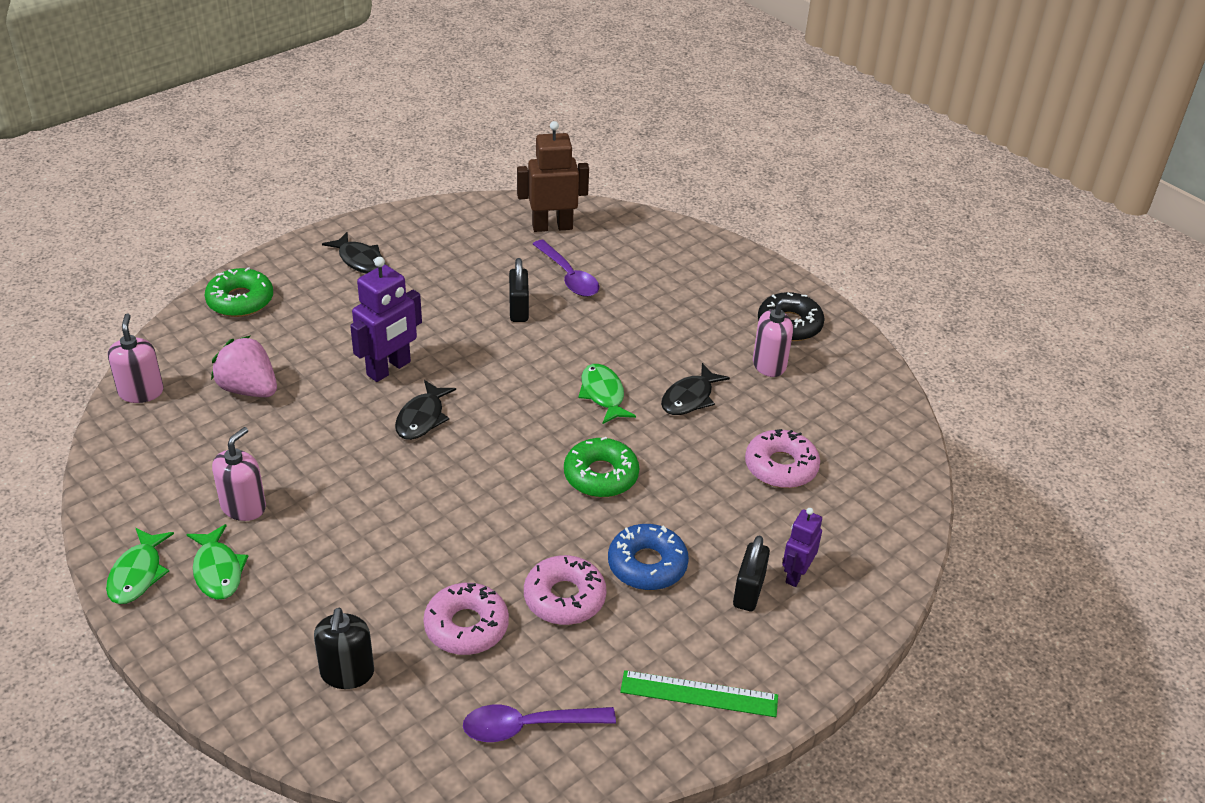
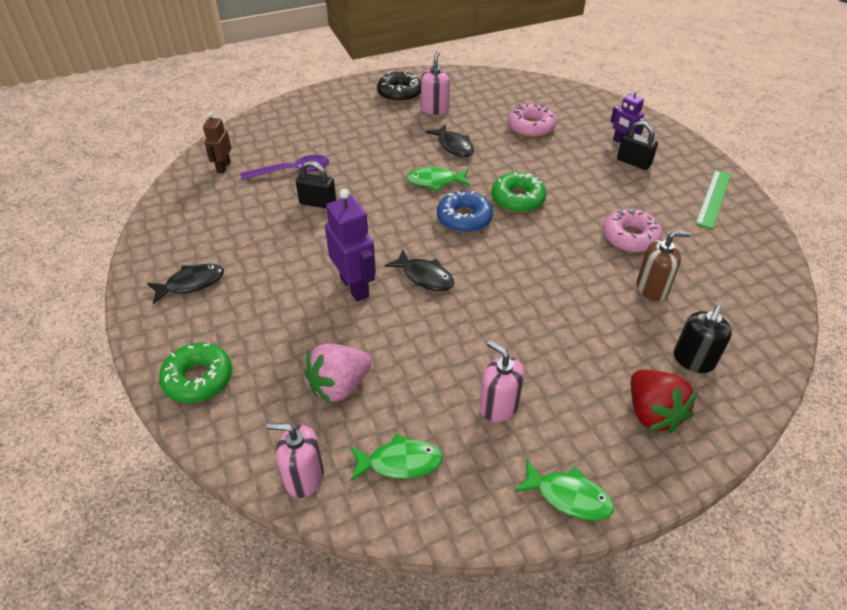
camera: 70 degrees left, 5 degrees up
green fish [186,524,248,600] -> green fish moved to [350,433,443,481]
black soap dispenser [314,608,374,689] -> black soap dispenser turned 105 degrees clockwise [674,306,732,373]
pink donut [423,583,509,655] -> brown soap dispenser [637,231,691,301]
purple spoon [463,705,616,742] -> none
brown robot [517,121,589,232] -> brown robot [203,112,232,173], size x0.61
blue donut [608,524,689,590] -> blue donut moved to [437,191,493,233]
none -> red strawberry [631,370,698,434]

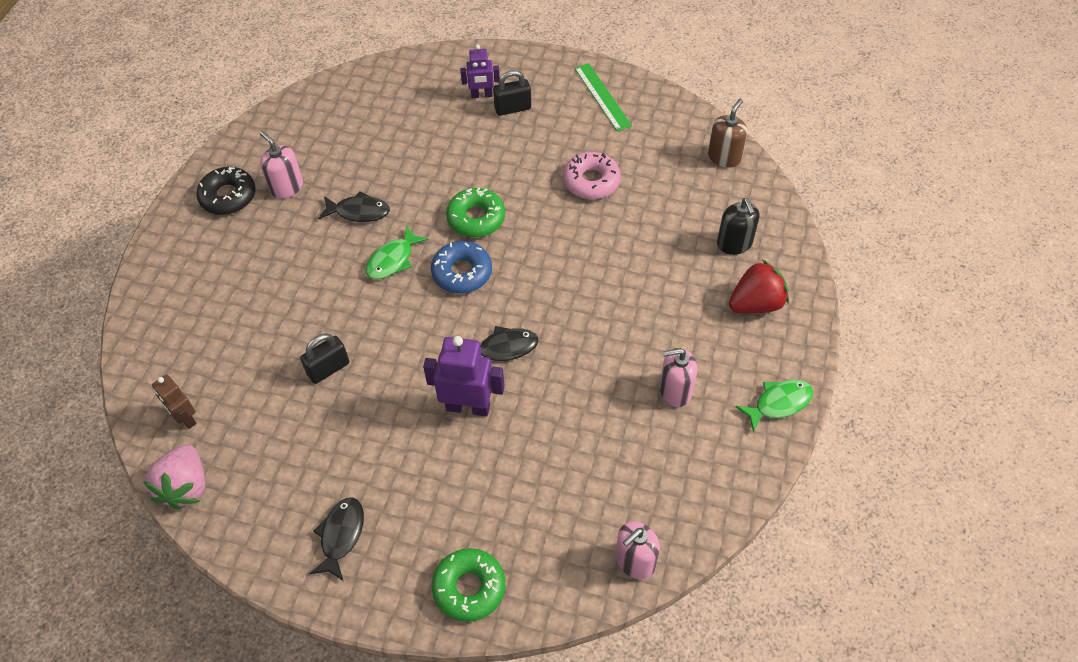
camera: 50 degrees left, 10 degrees up
purple spoon [241,155,329,180] -> none
pink strawberry [305,344,372,404] -> pink strawberry moved to [143,444,205,510]
green fish [350,433,443,481] -> none
pink donut [508,104,556,137] -> none
red strawberry [631,370,698,434] -> red strawberry turned 45 degrees counterclockwise [729,260,789,314]
brown soap dispenser [637,231,691,301] -> brown soap dispenser moved to [708,99,748,168]

